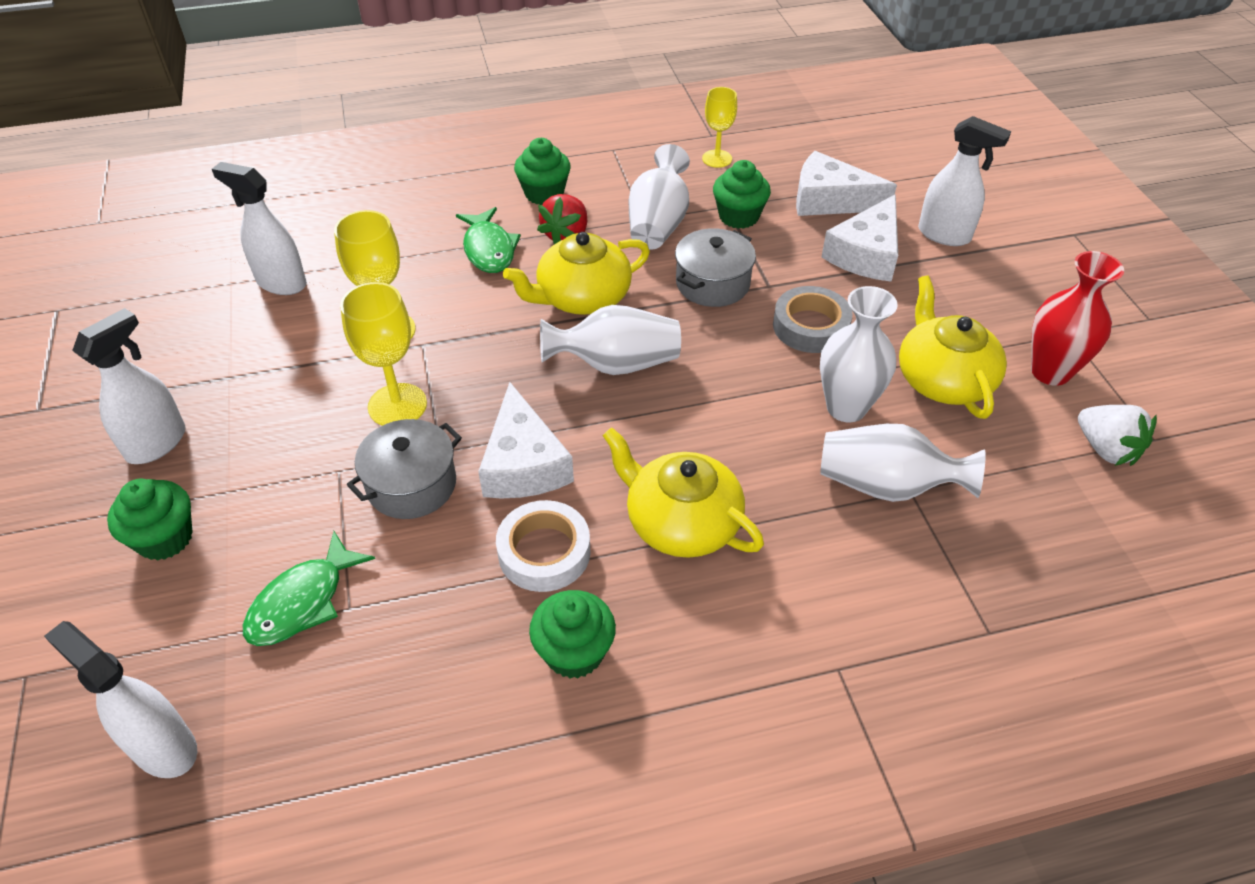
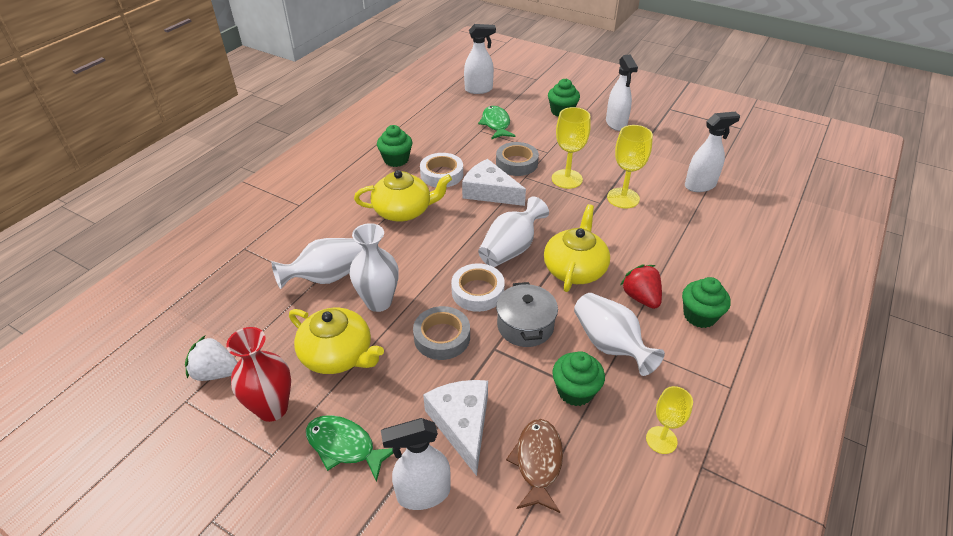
camera: 135 degrees right, 5 degrees down
grey pot [347,419,462,519] -> grey tape [496,142,539,176]
green fish [456,207,521,273] -> green fish moved to [306,415,393,482]
white cheese [796,151,897,216] -> brown fish [506,419,563,513]
none -> white tape [451,263,505,312]

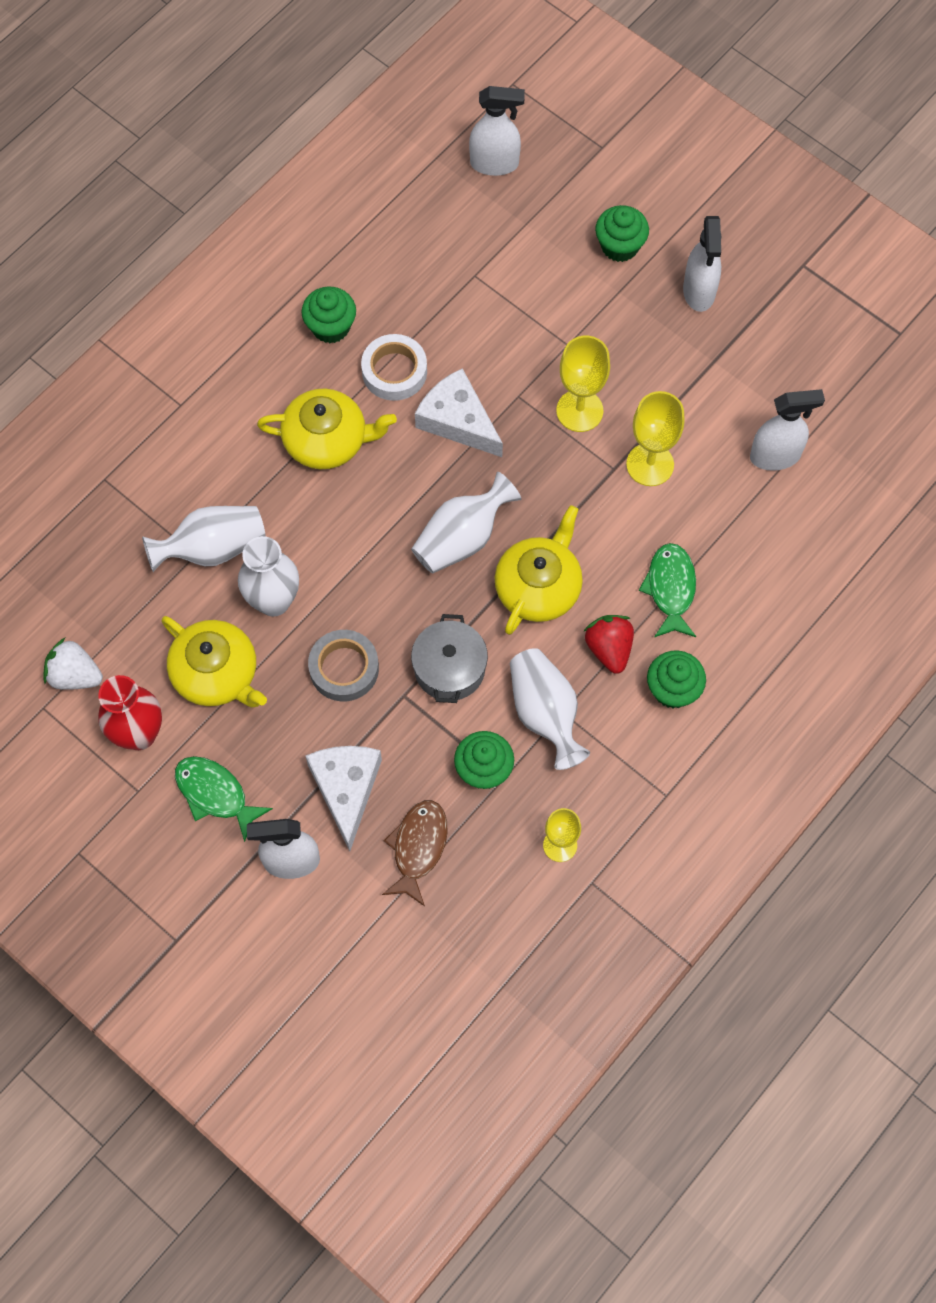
camera: 10 degrees right, 25 degrees up
white tape [451,263,505,312] -> none
green fish [478,106,515,139] -> green fish moved to [639,543,696,637]
grey tape [496,142,539,176] -> none

